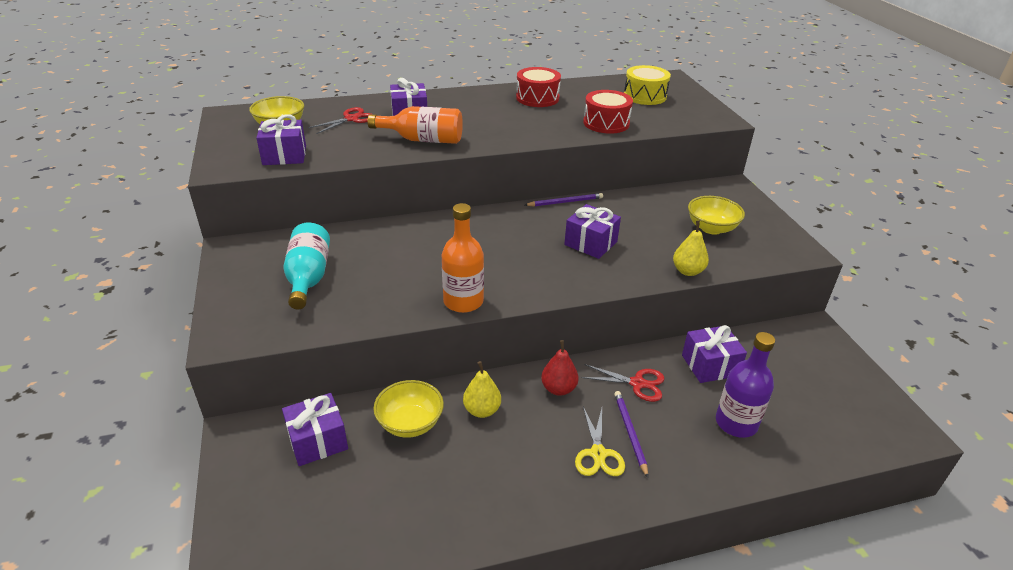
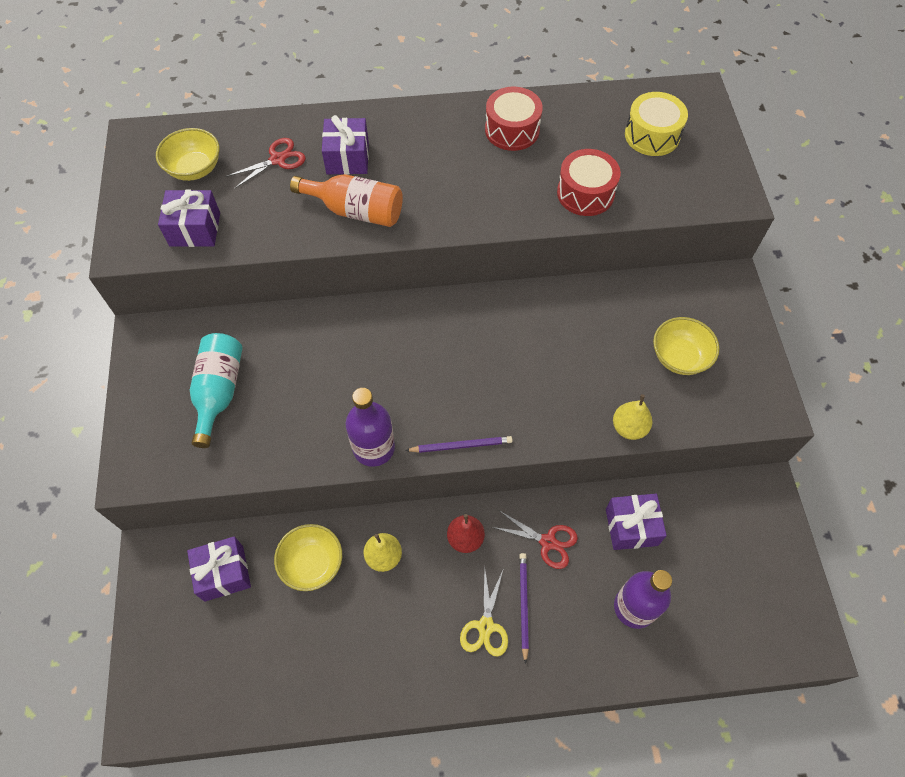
camera: 10 degrees right, 25 degrees up
orange bottle [442,203,484,313] -> purple bottle [345,388,395,467]
purple pencil [525,193,603,207] -> purple pencil moved to [405,436,513,453]
purple gift [564,204,621,259] -> none

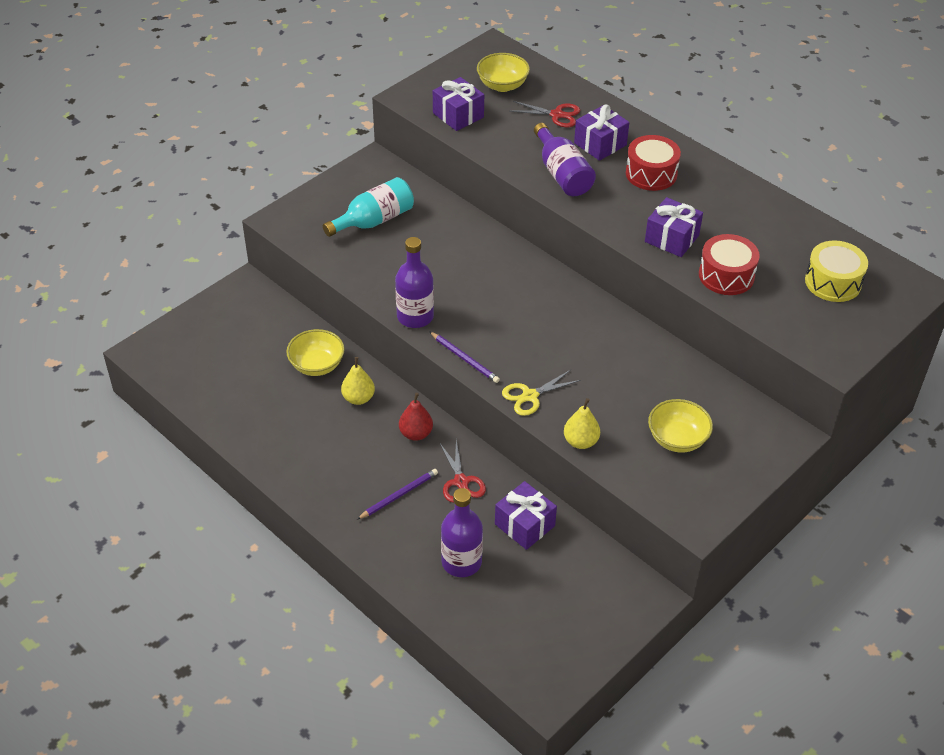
camera: 50 degrees right, 15 degrees down
purple gift [187,536,251,602] -> purple gift moved to [645,197,703,257]
orange bottle [290,174,403,227] -> purple bottle [534,123,596,196]
yellow scissors [460,567,508,657] -> yellow scissors moved to [502,370,581,416]
red drum [485,87,543,151] -> red drum moved to [626,135,681,191]

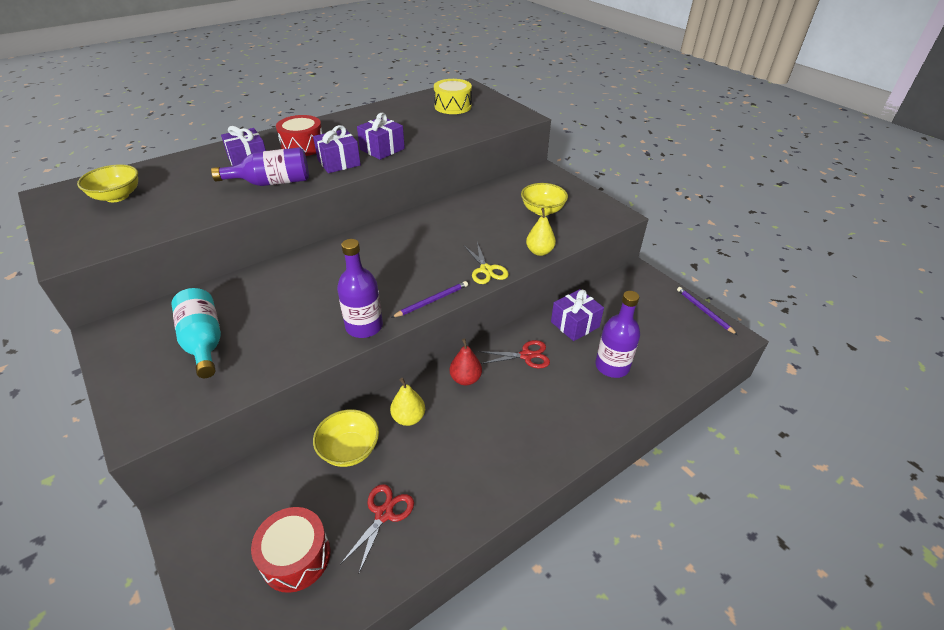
camera: 80 degrees left, 5 degrees down
purple pencil [357,469,438,519] -> purple pencil moved to [677,287,737,335]
purple gift [433,77,484,131] -> purple gift moved to [313,125,361,173]
red scissors [510,101,580,127] -> red scissors moved to [340,484,414,575]
red drum [699,234,760,295] -> red drum moved to [251,507,330,593]

